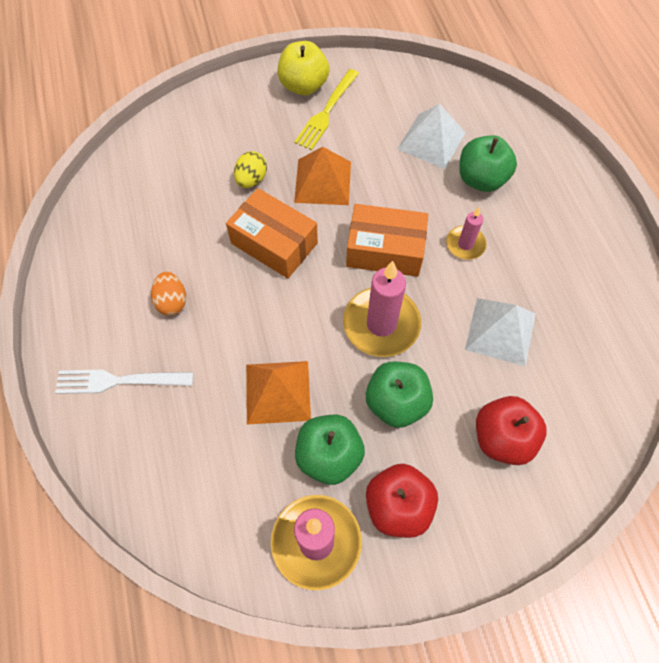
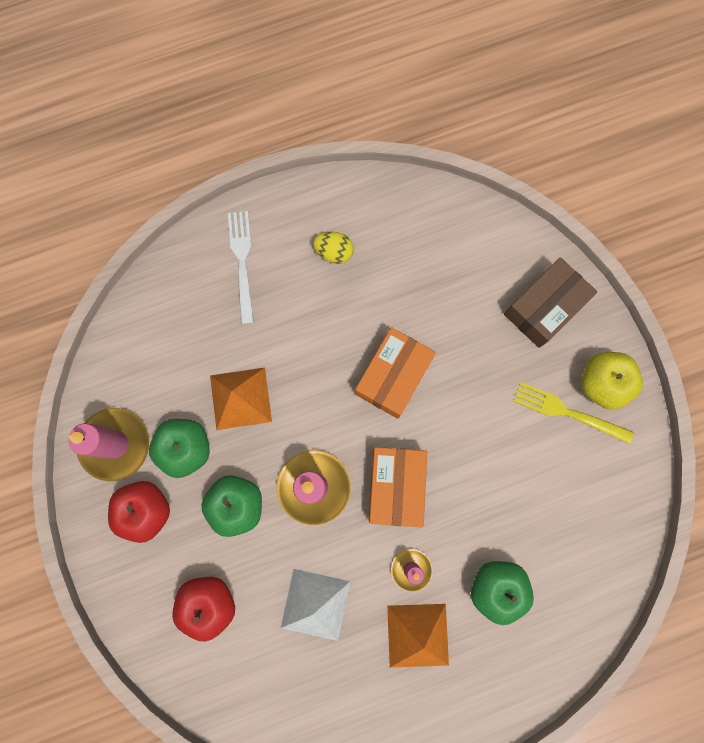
camera: 85 degrees right, 15 degrees up
orange egg [151,272,186,316] -> none
yellow egg [234,151,267,188] -> yellow egg moved to [313,231,354,264]
orange pyramid [294,147,351,205] -> orange pyramid moved to [387,604,449,668]
white pyramid [397,104,466,169] -> none
none -> brown box [504,257,597,348]

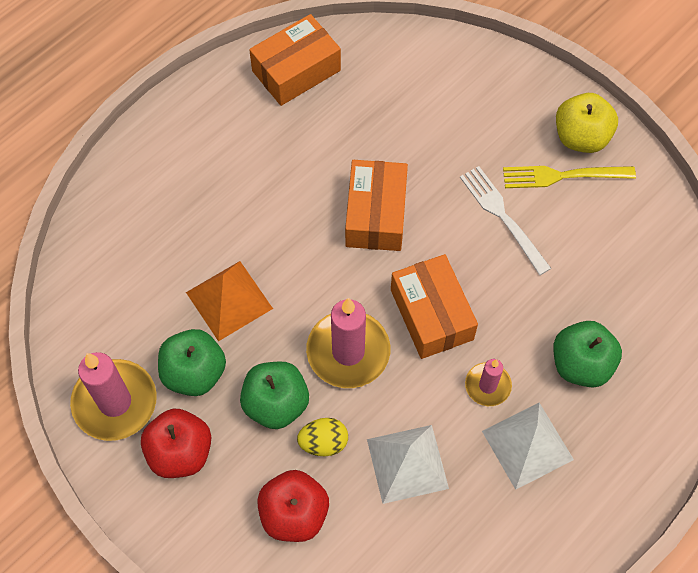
camera: 25 degrees left, 15 degrees down
white fork [228,211,254,324] -> white fork moved to [460,166,551,275]
yellow egg [313,231,354,264] -> yellow egg moved to [297,418,348,456]
orange pyramid [387,604,449,668] -> white pyramid [482,403,574,490]
brown box [504,257,597,348] -> none
none -> orange box [249,14,341,106]

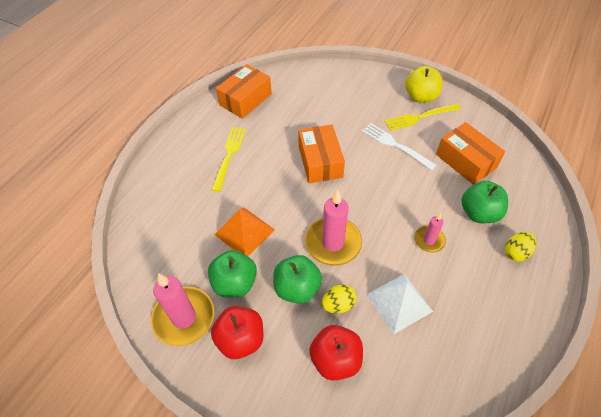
camera: 15 degrees left, 10 degrees down
orange box [391,254,478,359] -> orange box moved to [436,122,505,185]
white pyramid [482,403,574,490] -> none
none -> yellow fork [212,127,246,192]
none -> yellow egg [505,232,536,262]

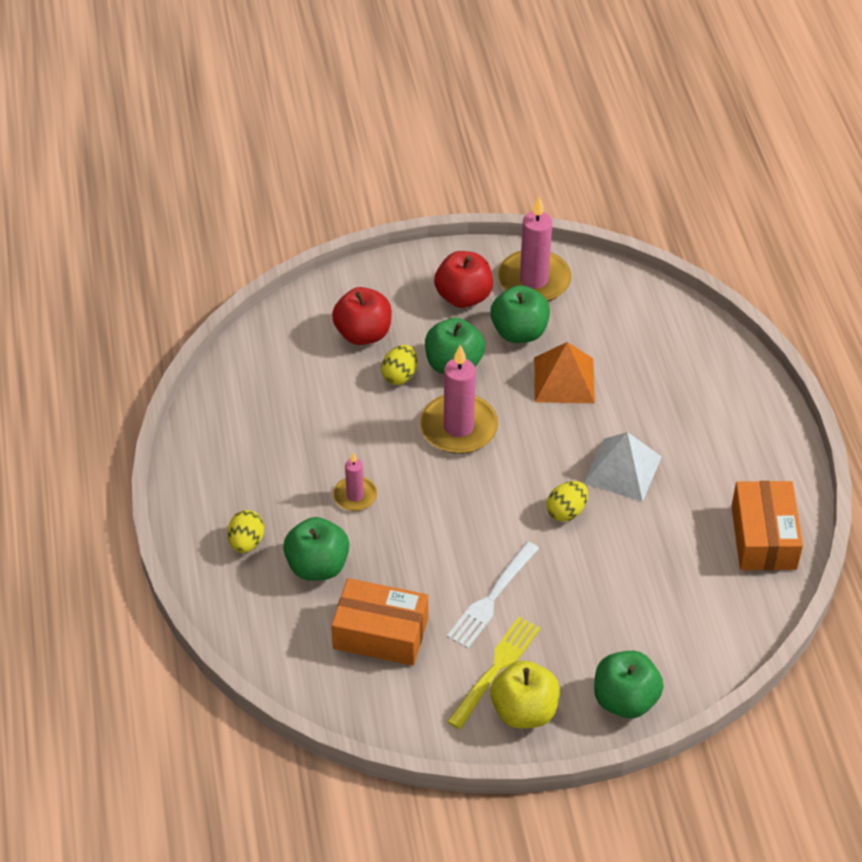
camera: 140 degrees right, 5 degrees down
yellow fork [212,127,246,192] -> none
orange box [298,124,345,183] -> yellow egg [547,481,588,522]
white fork [362,123,436,170] -> white fork turned 120 degrees clockwise [447,541,539,649]
white pyramid [366,274,433,334] -> white pyramid moved to [584,432,662,502]
none -> green apple [594,651,664,718]

